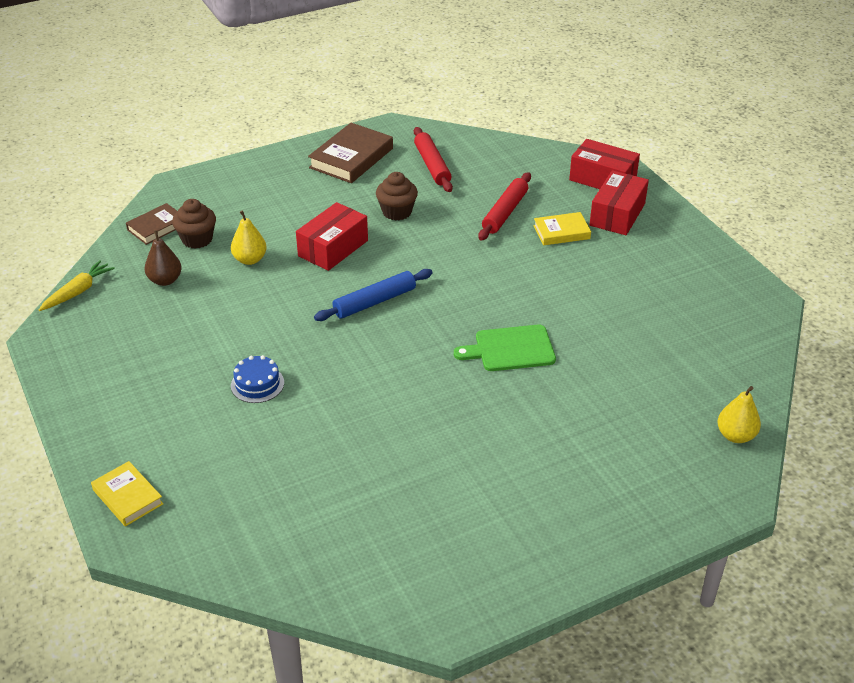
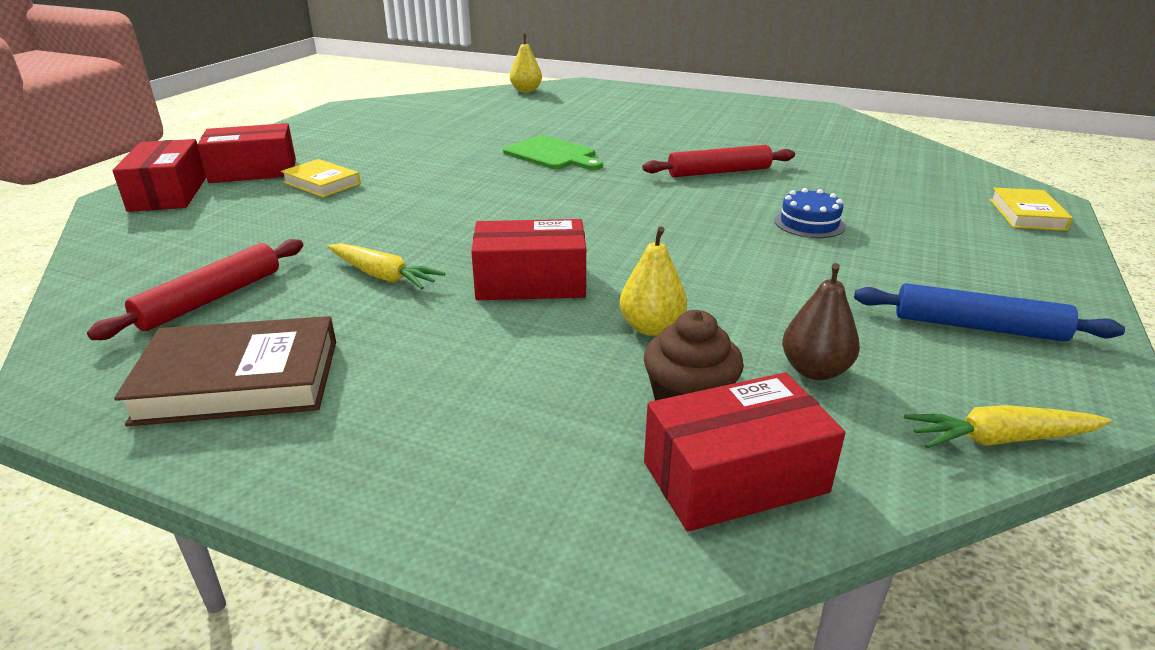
camera: 130 degrees left, 10 degrees down
brown book [126,203,178,245] -> red box [644,372,846,531]
blue rolling pin [314,269,433,321] -> blue rolling pin moved to [854,283,1125,342]
brown cupcake [376,172,418,221] -> yellow carrot [328,243,445,289]
red rolling pin [478,172,531,241] -> red rolling pin moved to [642,145,795,177]

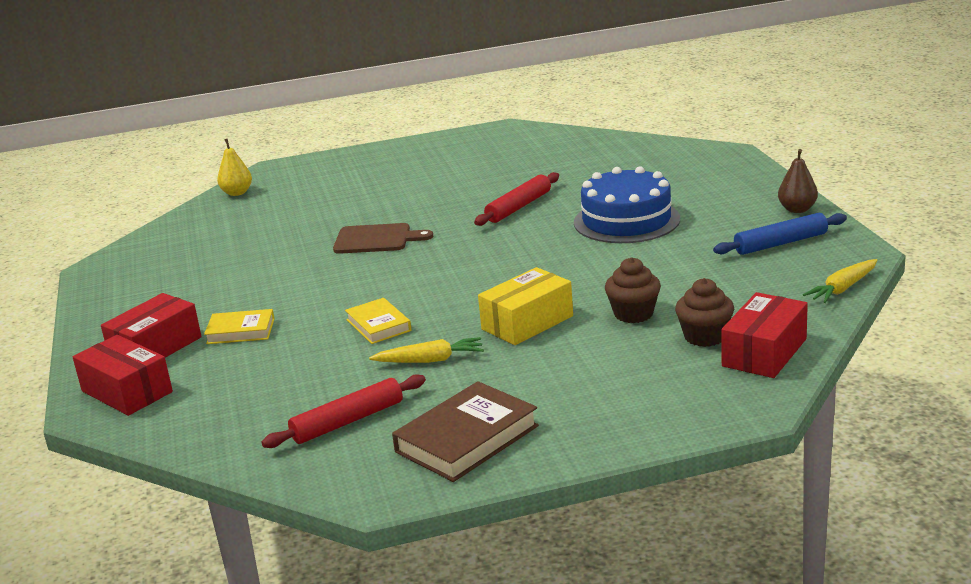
camera: 35 degrees left, 5 degrees down
red rolling pin [87,239,303,340] -> red rolling pin turned 60 degrees clockwise [261,374,426,448]
red box [471,219,586,300] -> yellow box [478,267,573,345]
green cutting board [503,135,603,170] -> brown cutting board [333,223,433,254]
yellow pear [620,227,687,336] -> brown cupcake [605,257,661,323]
blue cake [774,188,846,238] -> blue cake [574,166,680,243], size x2.06
brown pear [782,263,860,380] -> brown pear moved to [778,149,818,213]
yellow book [990,187,1073,231] -> yellow book moved to [345,298,412,344]

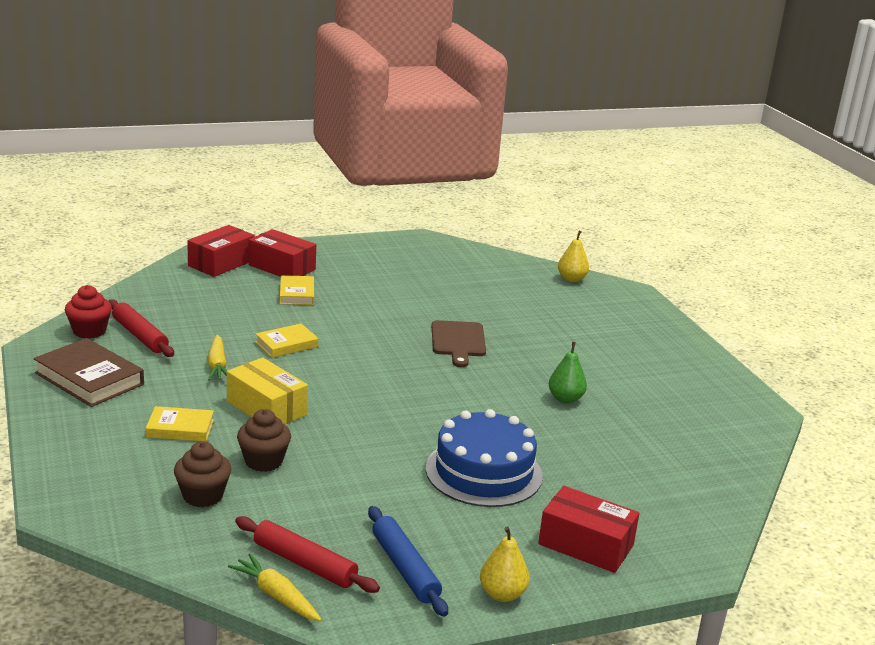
camera: 80 degrees right, 0 degrees up
red rolling pin [474,172,559,226] -> red rolling pin moved to [235,516,380,593]
red box [721,292,808,378] -> red box moved to [538,486,639,573]
brown pear [778,149,818,213] -> yellow pear [480,527,529,602]
none -> red cupcake [65,285,112,339]
none -> yellow book [146,406,214,442]
none -> green pear [549,342,587,403]

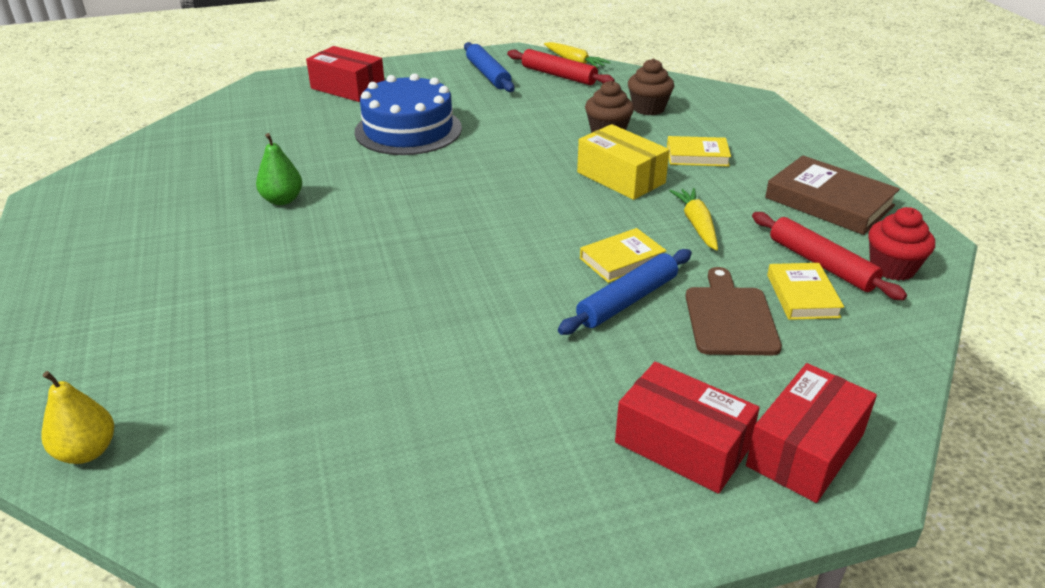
camera: 175 degrees left, 10 degrees up
yellow book [280,275,314,305] -> yellow book moved to [767,263,844,320]
brown cutting board [432,320,486,367] -> brown cutting board moved to [686,267,782,355]
yellow pear [480,527,529,602] -> none
none -> blue rolling pin [558,249,692,335]

